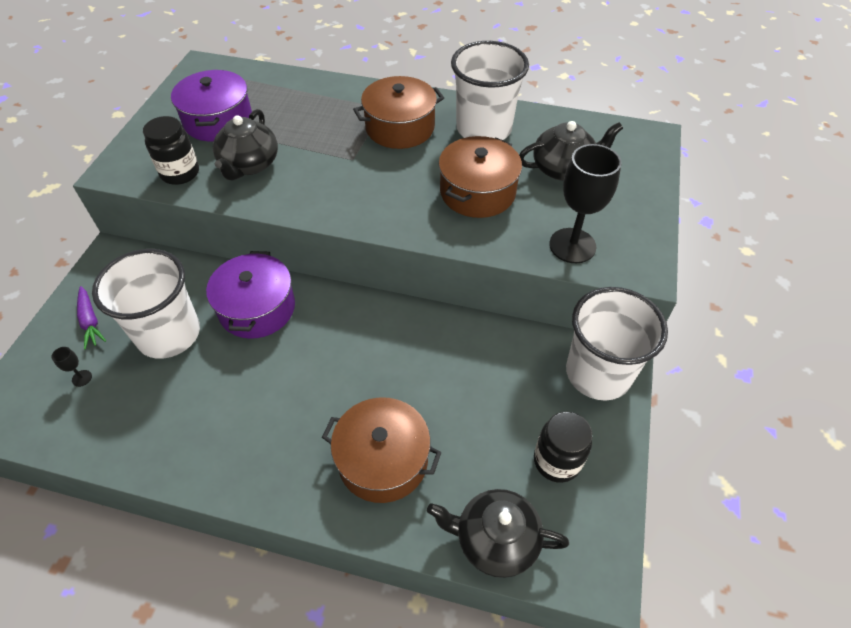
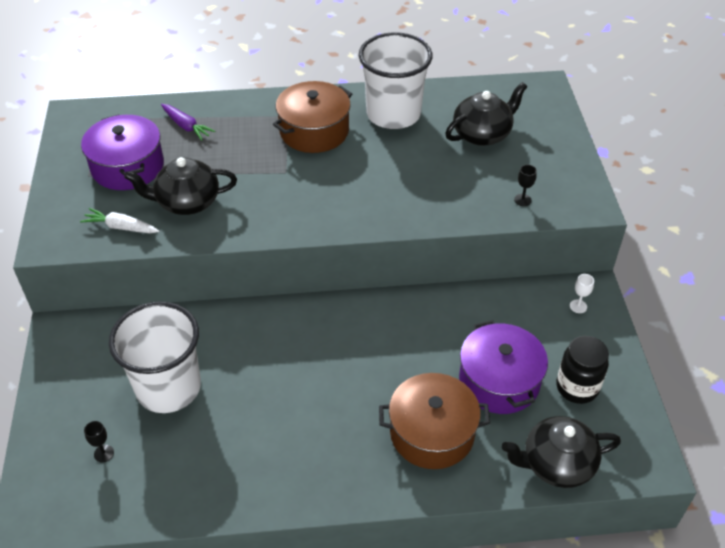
camera: 20 degrees left, 5 degrees down
purple carrot [77,286,106,350] -> purple carrot moved to [161,104,215,141]
black jar [143,116,199,185] -> white carrot [80,208,159,233]
purple pot [206,251,295,339] -> purple pot moved to [459,320,548,414]
black teapot [213,109,278,181] -> black teapot turned 90 degrees clockwise [124,157,237,215]
brown pot [439,136,522,218] -> none
black goblet [549,144,622,263] -> black goblet [514,165,537,206], size x0.40
white cup [566,287,668,401] -> white goblet [570,274,594,313]

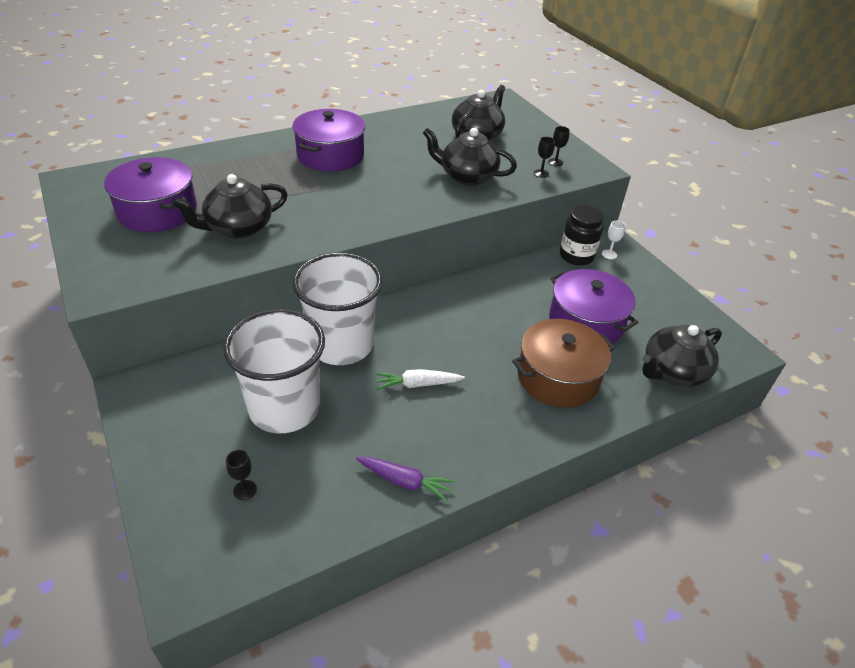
camera: 25 degrees left, 5 degrees down
white carrot [80,208,159,233] -> white carrot moved to [375,369,465,390]
purple carrot [161,104,215,141] -> purple carrot moved to [356,457,455,502]
brown pot [273,81,352,153] -> purple pot [292,109,365,171]
white cup [359,32,432,129] -> white cup moved to [292,253,383,365]
black jar [556,336,609,404] -> black jar moved to [560,205,604,266]
none -> black teapot [423,128,517,186]
none -> black goblet [548,126,570,166]

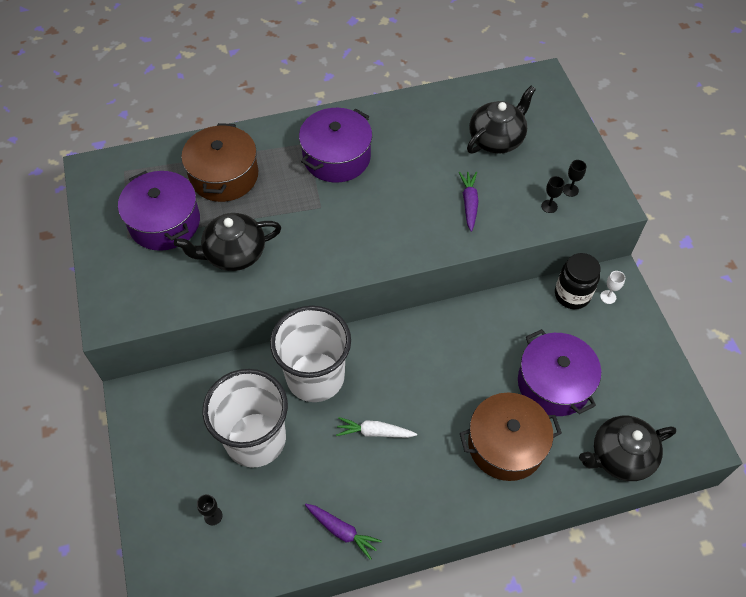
camera: 15 degrees right, 15 degrees up
black teapot [423,128,517,186] -> purple carrot [459,172,479,232]
none -> brown pot [181,123,258,202]

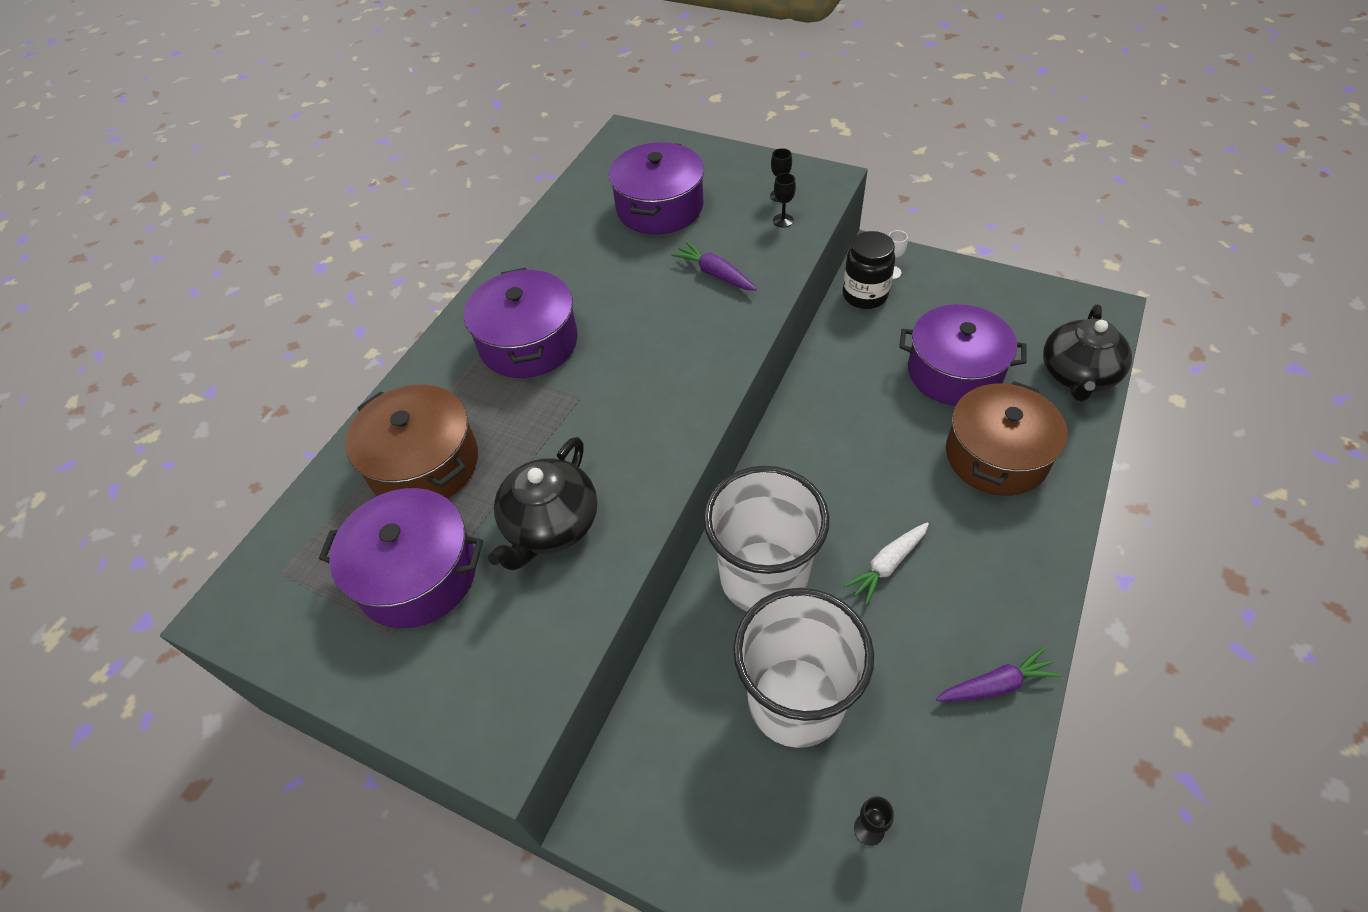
camera: 45 degrees left, 5 degrees down
black teapot [467,86,536,154] -> purple pot [609,142,704,235]

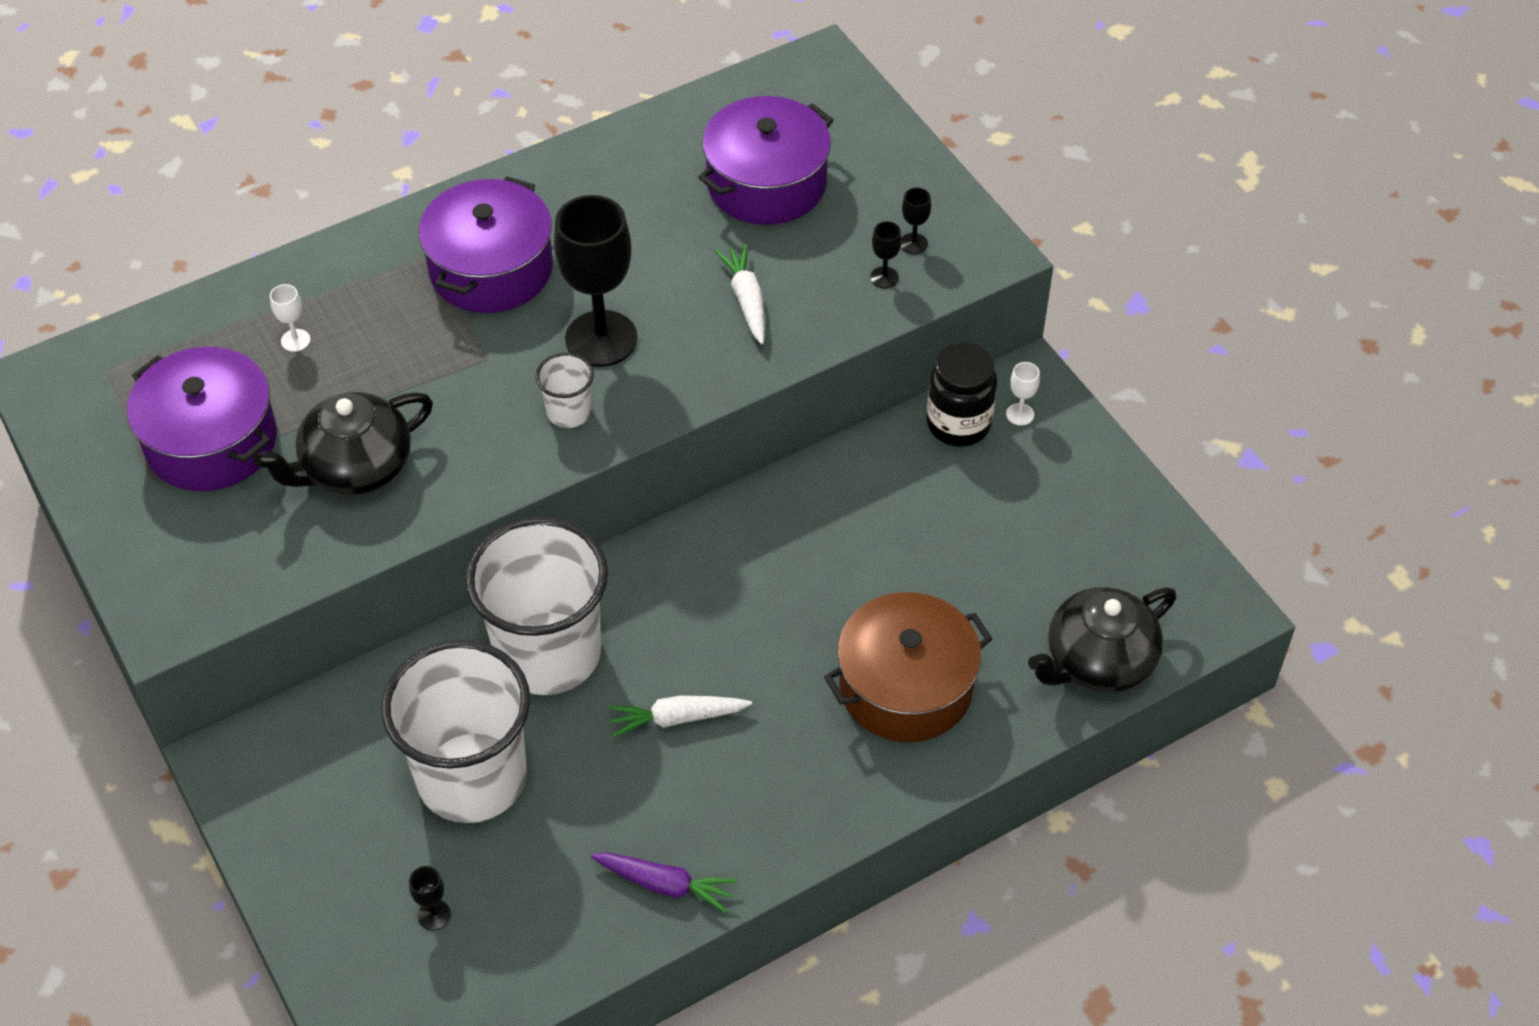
camera: 30 degrees right, 0 degrees up
brown pot [345,384,478,499] -> white goblet [270,284,310,352]
purple carrot [671,242,757,291] -> white carrot [715,244,765,344]
purple pot [899,304,1027,406] -> none
none -> white cup [536,353,594,428]
none -> black goblet [554,195,638,367]

